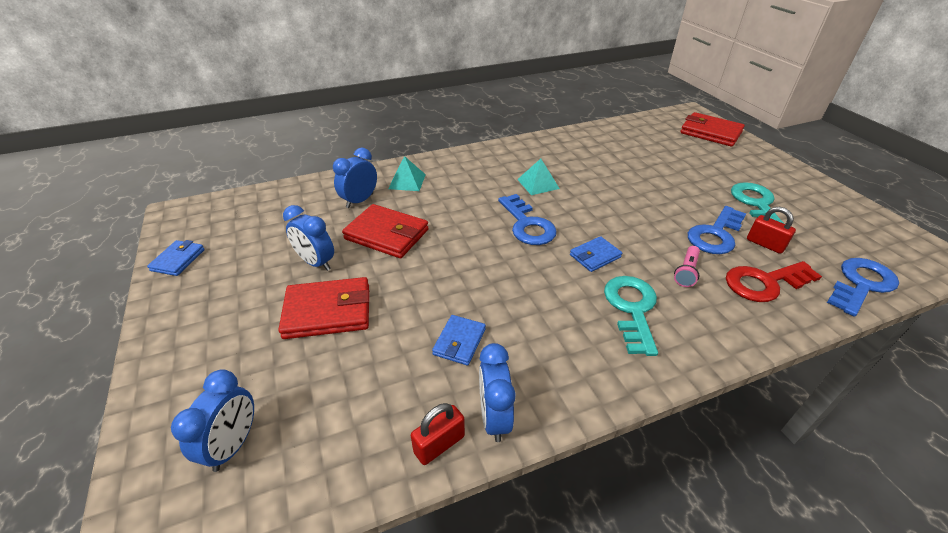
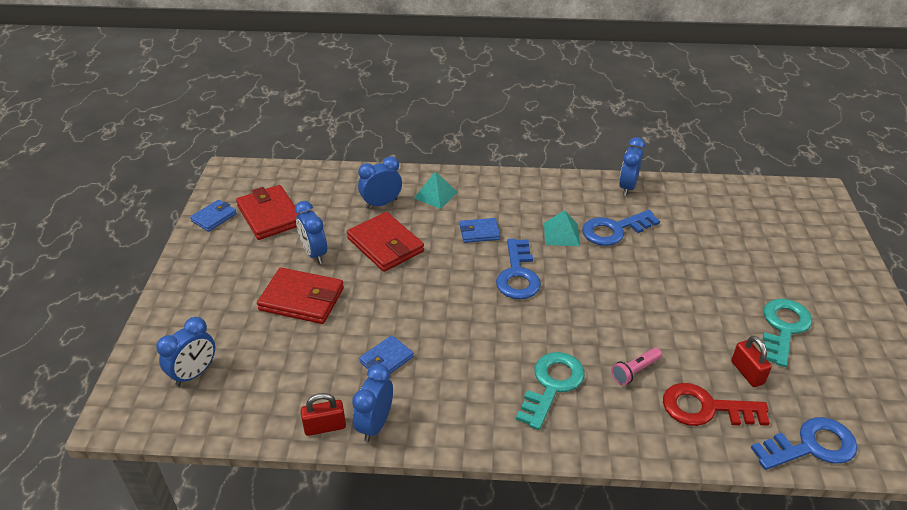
camera: 25 degrees right, 0 degrees up
blue wallet [570,236,622,272] -> blue wallet moved to [460,218,500,243]
red wallet [680,112,745,147] -> red wallet moved to [236,185,299,240]
blue key [688,206,746,254] -> blue key moved to [582,210,660,246]
none -> blue clock [619,137,645,196]

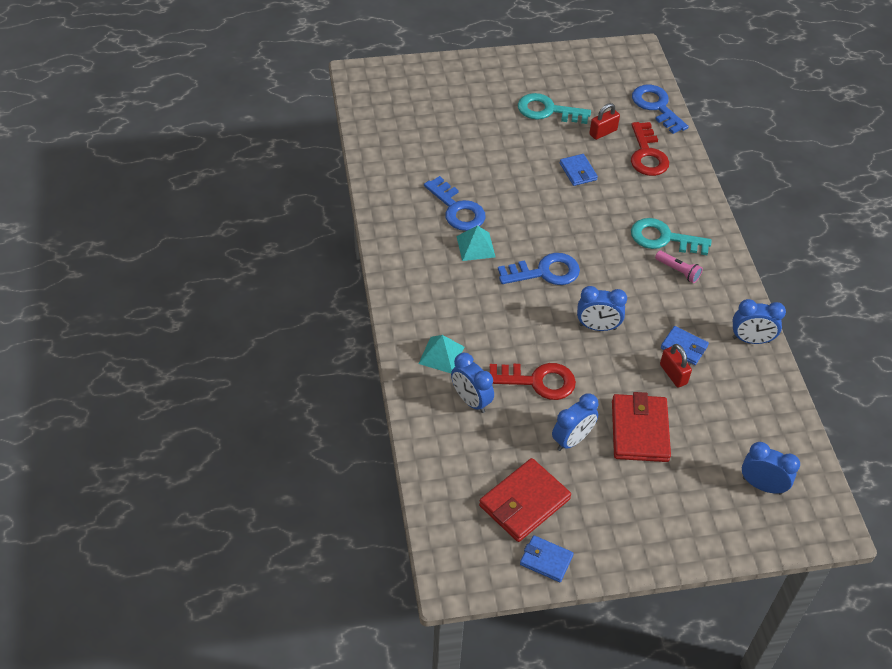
camera: 105 degrees left, 10 degrees up
red padlock [301,393,346,436] -> red padlock moved to [660,344,692,388]
red wallet [347,212,424,272] -> red key [490,363,576,400]
blue wallet [460,218,500,243] -> blue wallet moved to [560,154,598,186]
pink flashlight [611,348,662,385] -> pink flashlight moved to [655,251,703,283]
blue clock [619,137,645,196] -> blue clock moved to [577,286,627,331]

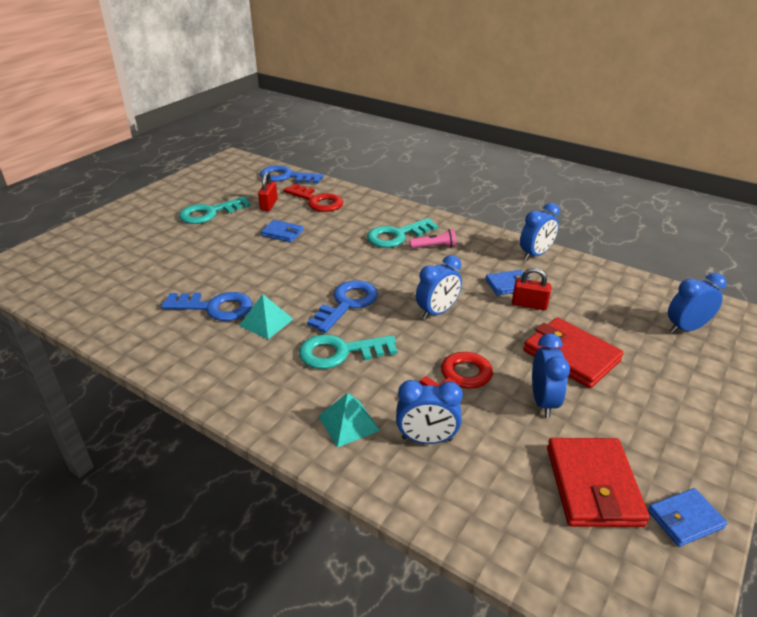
camera: 45 degrees left, 15 degrees down
none -> turquoise key [299,334,397,369]

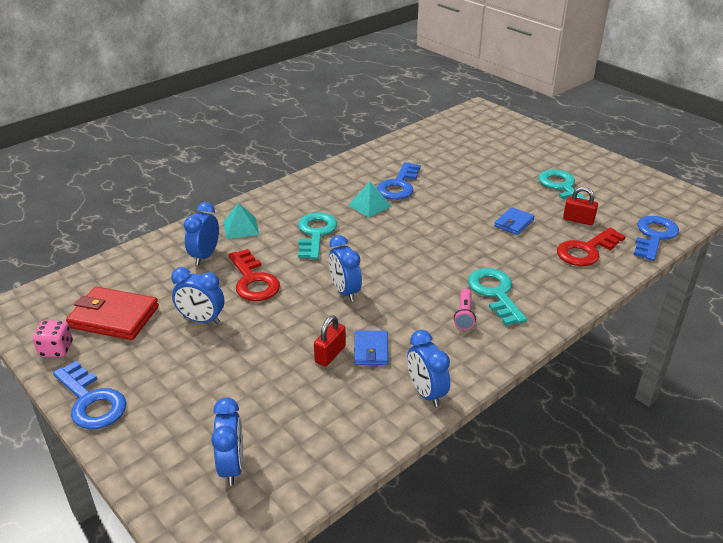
camera: 105 degrees right, 0 degrees up
blue key [307,280,378,333] -> blue key moved to [53,361,126,429]
red wallet [523,317,624,388] -> none
blue wallet [648,488,727,547] -> pink dice [33,320,73,357]

